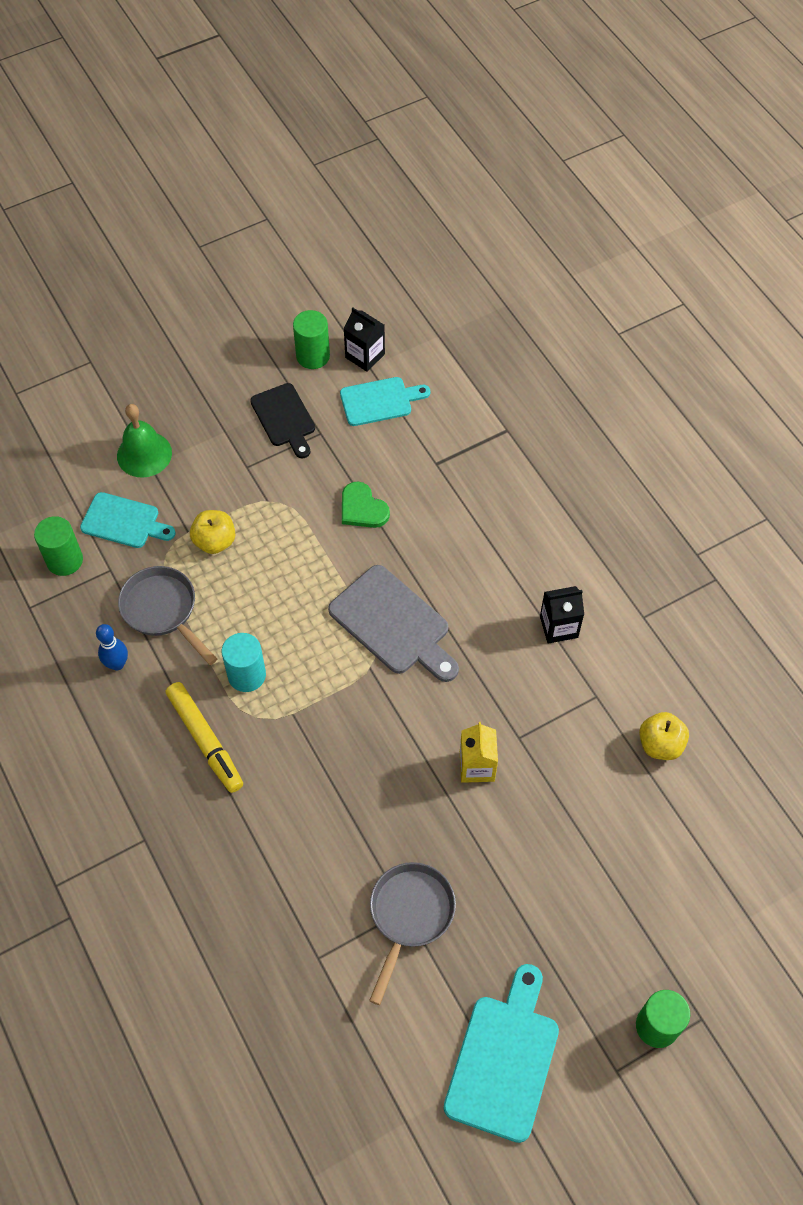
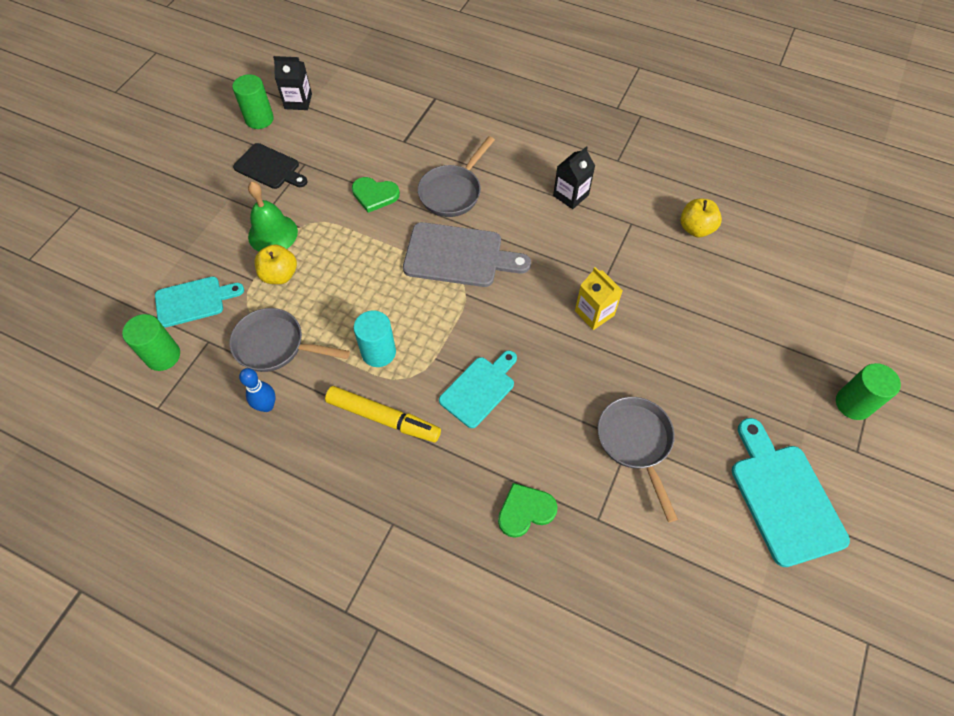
camera: 35 degrees left, 0 degrees up
green bell [117,404,172,478] -> green bell moved to [248,182,298,252]
turquoise cutting board [340,377,430,426] -> turquoise cutting board moved to [439,350,517,428]
none -> grey pan [418,136,495,217]
none -> green heart [498,483,558,538]

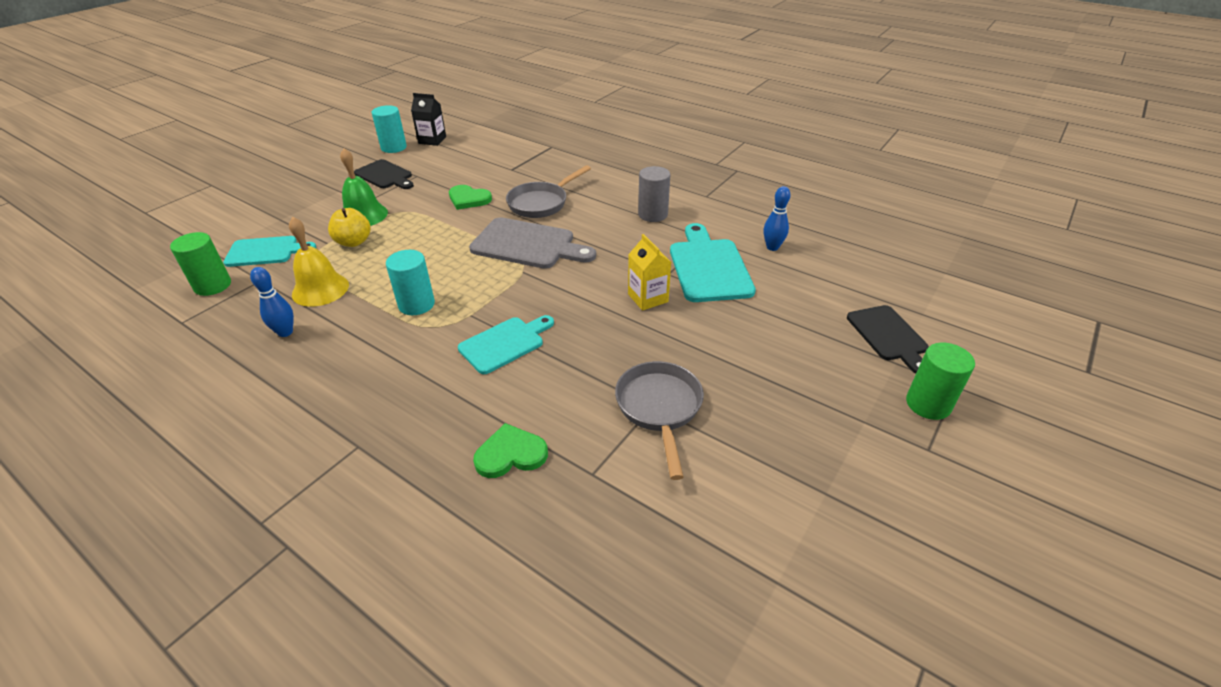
camera: 10 degrees right, 20 degrees down
grey pan [230,308,350,372] -> yellow bell [289,217,349,307]
green cylinder [232,74,274,129] -> turquoise cylinder [371,105,407,153]
yellow marker [325,386,441,442] -> none
black carton [553,146,595,209] -> grey cylinder [638,166,671,222]
yellow apple [680,198,722,237] -> blue bowling pin [763,186,790,251]
turquoise cutting board [732,418,850,567] -> turquoise cutting board moved to [670,223,756,302]
none -> black cutting board [847,305,929,374]

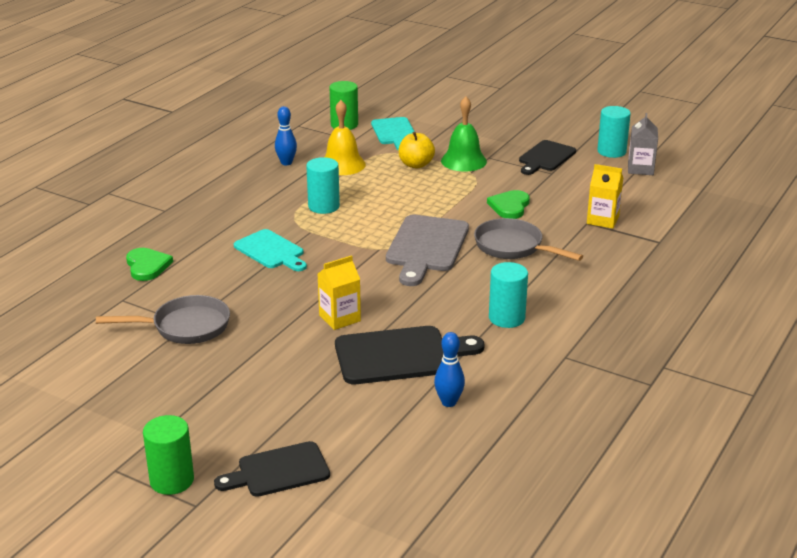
camera: 85 degrees right, 10 degrees down
black carton [411,93,446,146] -> grey carton [628,113,658,175]
grey cylinder [638,166,671,222] -> turquoise cylinder [489,262,528,328]
turquoise cutting board [670,223,756,302] -> black cutting board [335,326,484,384]
none -> yellow carton [587,164,623,229]

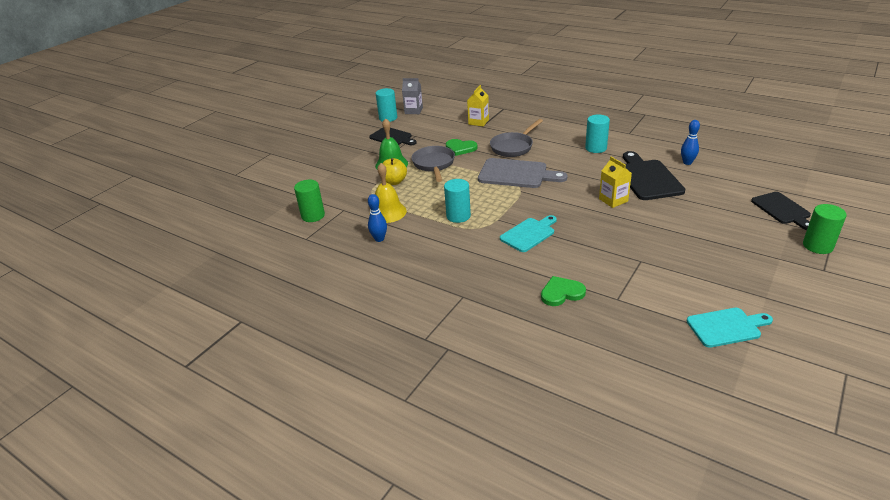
camera: 85 degrees left, 5 degrees up
grey pan [96,295,230,344] -> grey pan moved to [411,146,455,182]
turquoise cutting board [371,117,415,151] -> turquoise cutting board moved to [687,308,773,348]

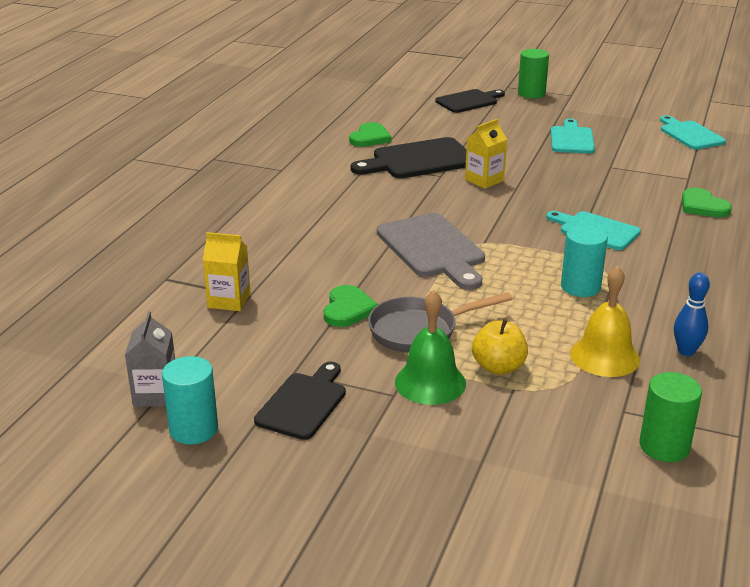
camera: 105 degrees left, 5 degrees down
grey cutting board [478,158,567,188] -> grey cutting board turned 150 degrees clockwise [377,213,485,290]
grey pan [490,119,543,157] -> none
turquoise cylinder [585,115,610,153] -> none
blue bowling pin [681,120,700,165] -> green heart [349,122,391,147]
none -> turquoise cutting board [551,119,595,154]

